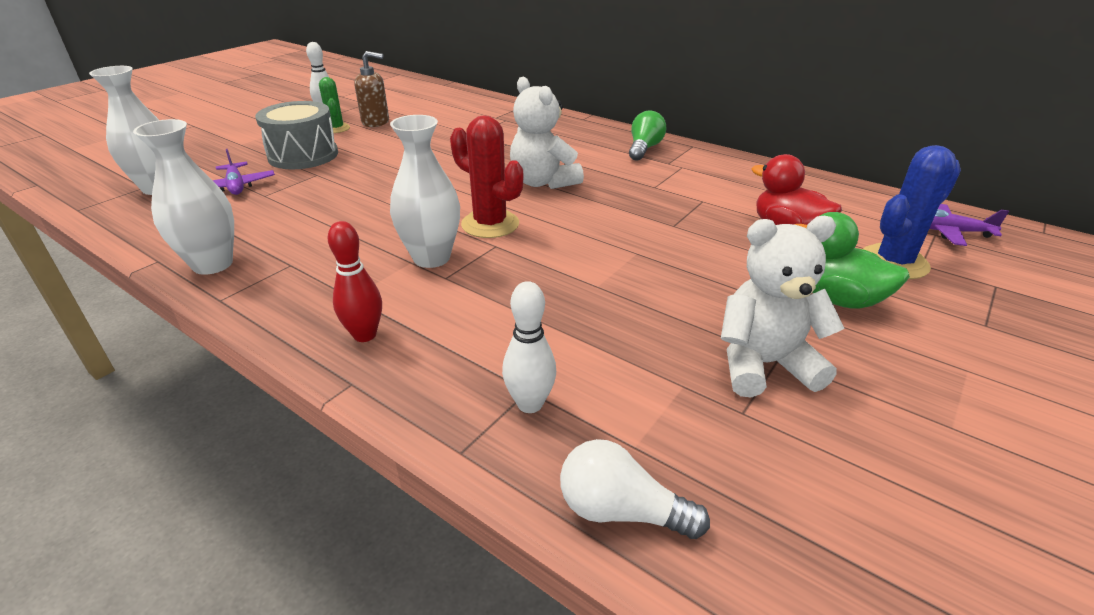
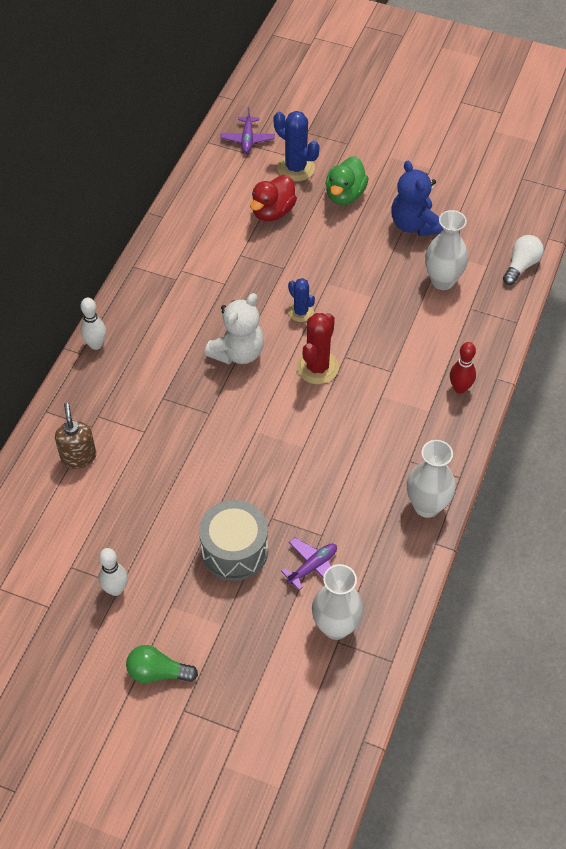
camera: 105 degrees left, 20 degrees up
green cactus [319,77,350,133] -> none
brown soap dispenser [354,51,389,127] -> brown soap dispenser moved to [55,403,96,469]
white vase [390,115,460,268] -> white vase moved to [425,210,468,290]
white bowling pin [502,281,556,413] -> white bowling pin moved to [80,298,106,350]
white light bulb [560,439,710,539] -> white light bulb turned 150 degrees counterclockwise [503,235,544,285]
green light bulb [629,110,666,161] -> green light bulb moved to [126,645,198,683]
white teddy bear [721,216,844,397] -> blue teddy bear [391,161,443,236]
none -> blue cactus [288,278,315,322]

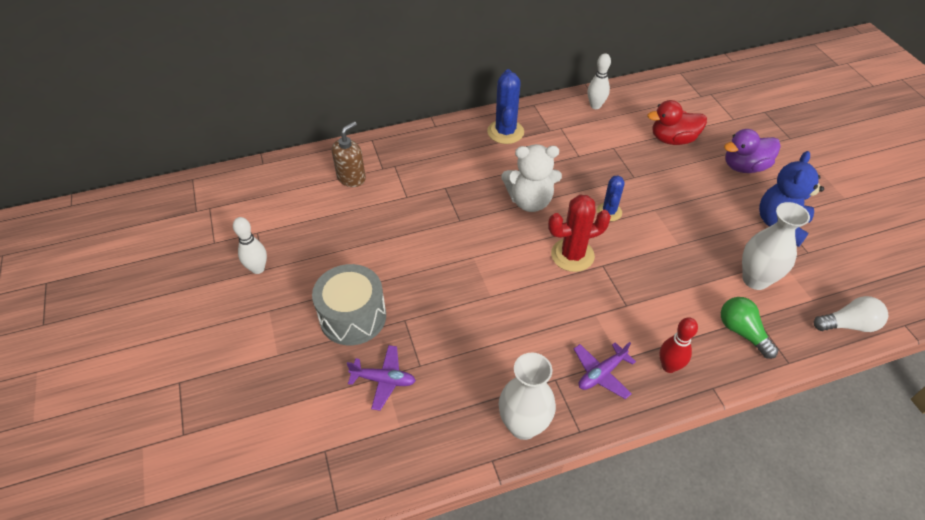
camera: 50 degrees right, 5 degrees down
white bowling pin [80,298,106,350] -> white bowling pin moved to [588,53,611,109]
green light bulb [126,645,198,683] -> green light bulb moved to [721,297,778,359]
purple plane [220,107,275,153] -> purple plane moved to [574,342,636,399]
blue cactus [274,111,320,181] -> blue cactus moved to [487,69,524,144]
white vase [312,564,364,640] -> none
green duck [325,156,369,205] -> purple duck [724,129,781,173]

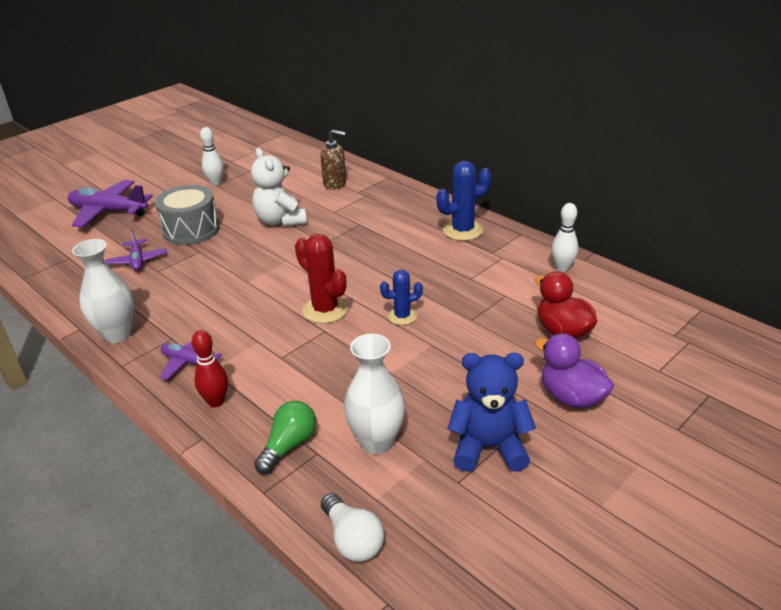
camera: 65 degrees right, 15 degrees down
white teddy bear [502,144,562,212] -> white teddy bear moved to [251,148,307,227]
none -> purple plane [68,180,153,228]

